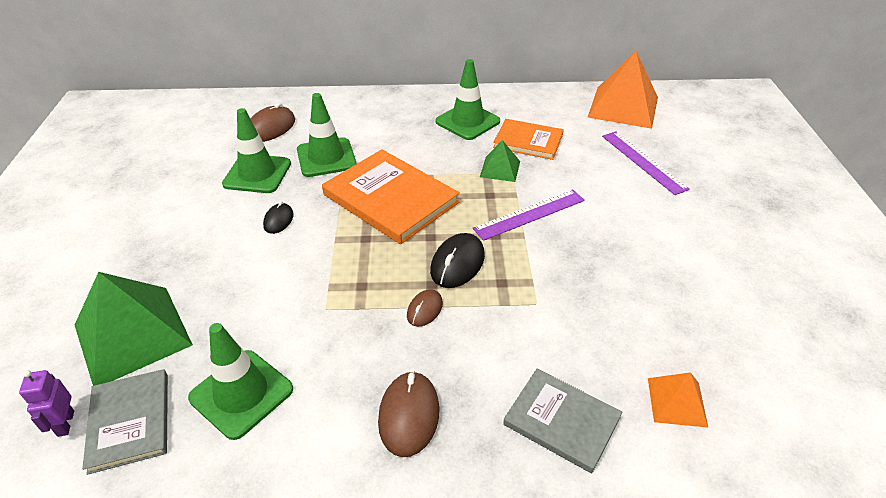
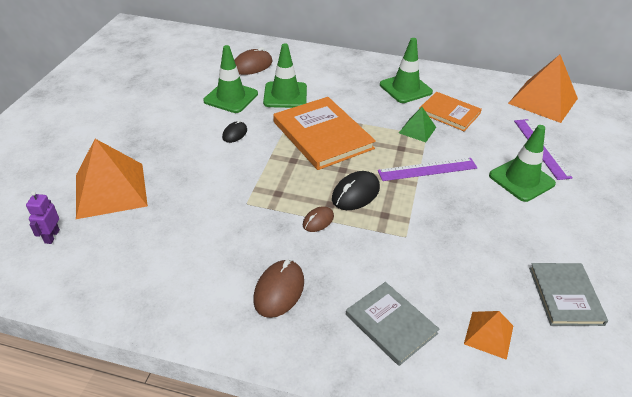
camera: 15 degrees right, 0 degrees up
green pyramid [75,272,193,386] -> orange pyramid [76,139,148,219]
grey book [82,369,168,475] -> grey book moved to [529,263,608,326]
green traffic cone [188,323,293,440] -> green traffic cone moved to [489,125,556,202]

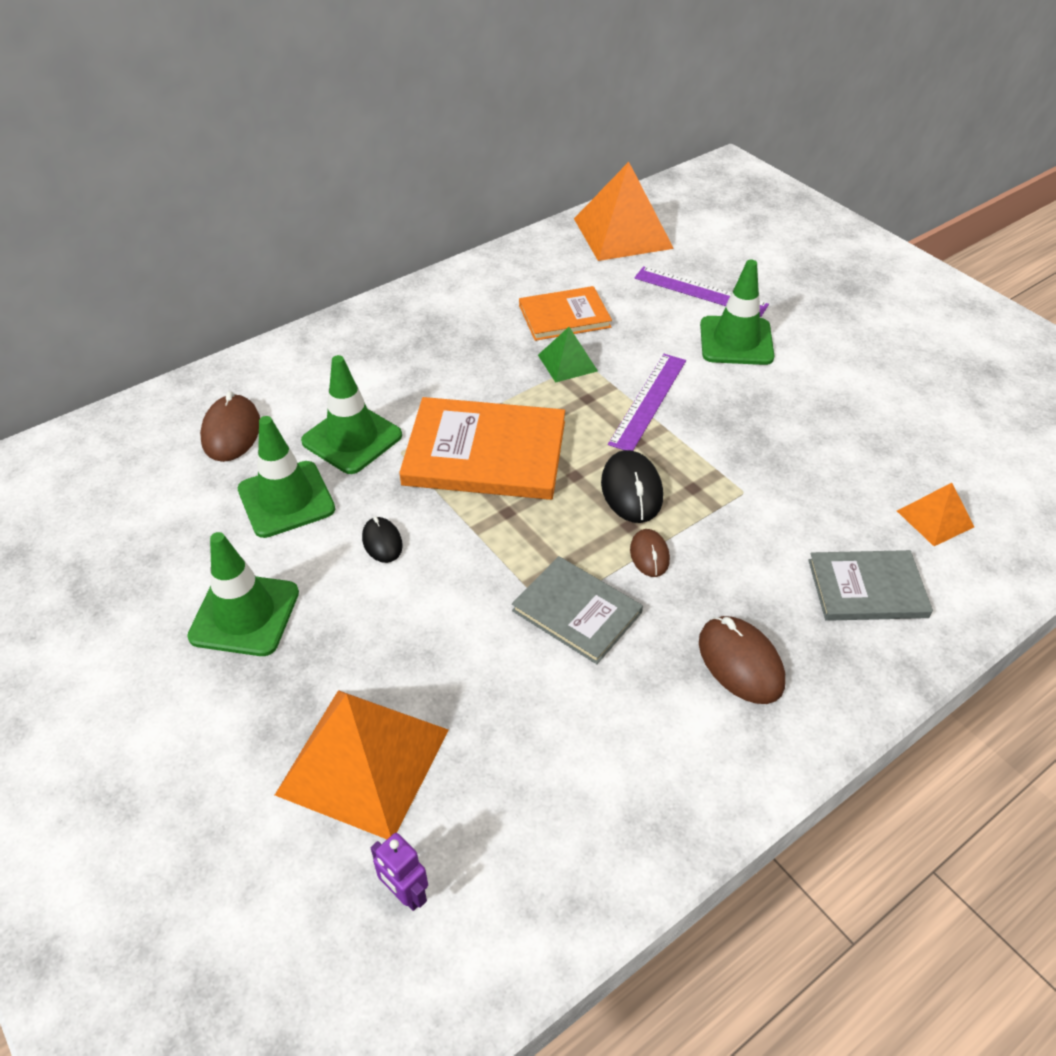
camera: 50 degrees left, 5 degrees up
green traffic cone [380,38,433,103] -> green traffic cone moved to [187,532,299,656]
grey book [529,263,608,326] -> grey book moved to [512,556,643,664]

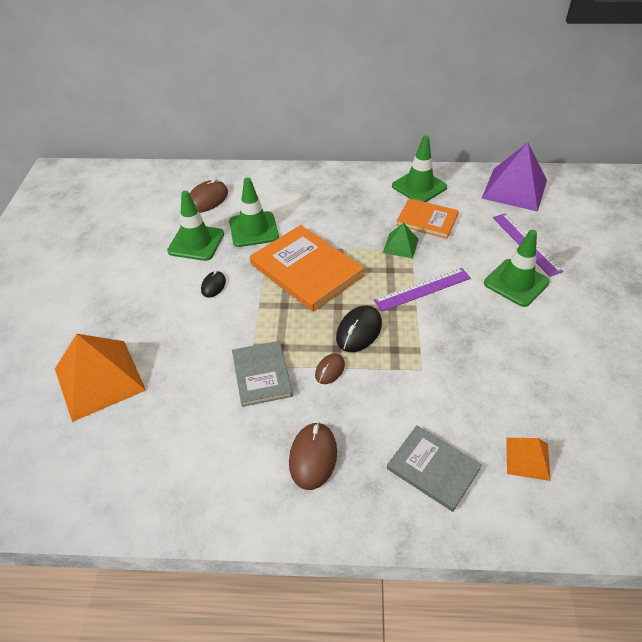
camera: 40 degrees right, 0 degrees up
green traffic cone [187,532,299,656] -> green traffic cone moved to [392,135,447,202]
purple robot [371,833,428,911] -> none
orange pyramid [574,162,674,261] -> purple pyramid [482,142,547,212]

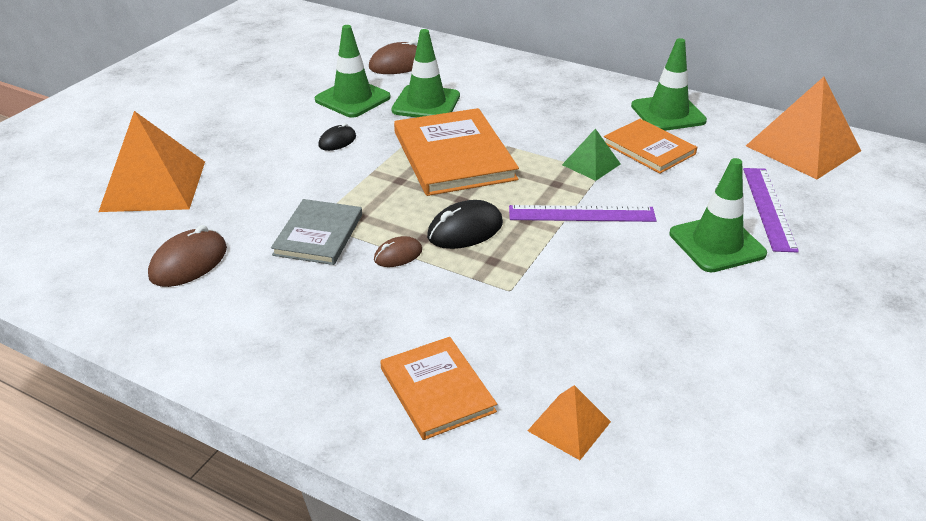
camera: 25 degrees right, 10 degrees down
brown mouse [289,422,337,490] -> brown mouse moved to [148,225,227,287]
grey book [387,425,482,512] -> orange book [380,337,497,440]
purple pyramid [482,142,547,212] -> orange pyramid [746,77,861,179]

